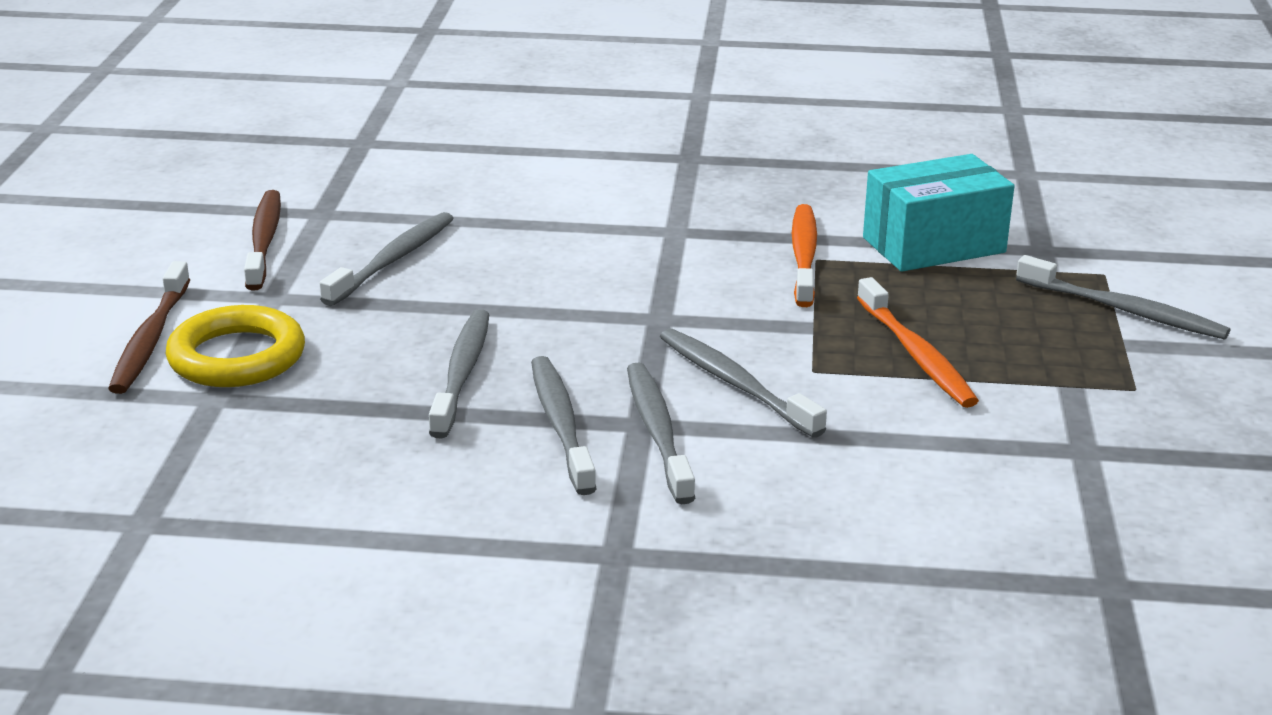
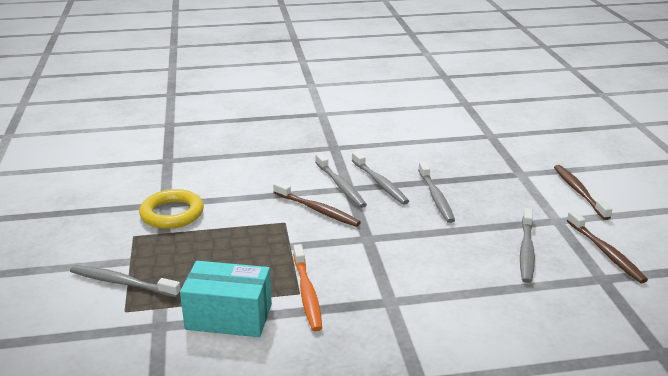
camera: 165 degrees right, 0 degrees up
yellow ring [165,305,305,387] -> yellow ring moved to [139,189,204,229]
grey toothbrush [660,328,827,438] -> brown toothbrush [273,181,361,227]
orange toothbrush [857,277,979,408] -> none
turquoise box [863,154,1014,272] -> turquoise box turned 45 degrees clockwise [180,261,272,337]

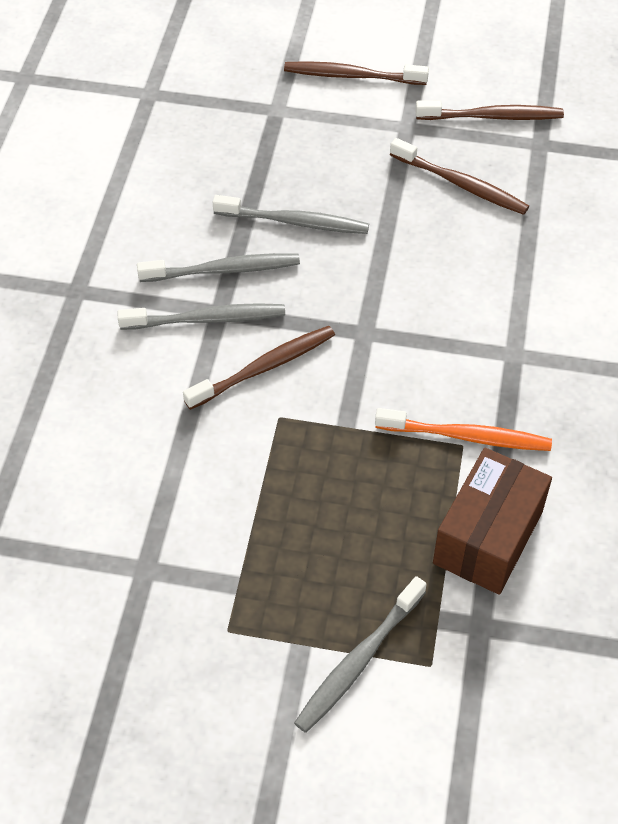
camera: 70 degrees left, 25 degrees up
yellow ring [139,189,204,229] -> none
turquoise box [180,261,272,337] -> brown box [433,448,552,595]
grey toothbrush [520,208,535,283] -> brown toothbrush [390,138,529,215]

